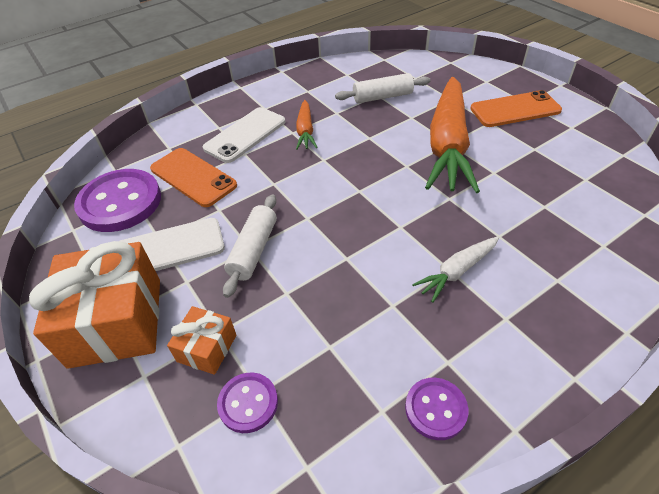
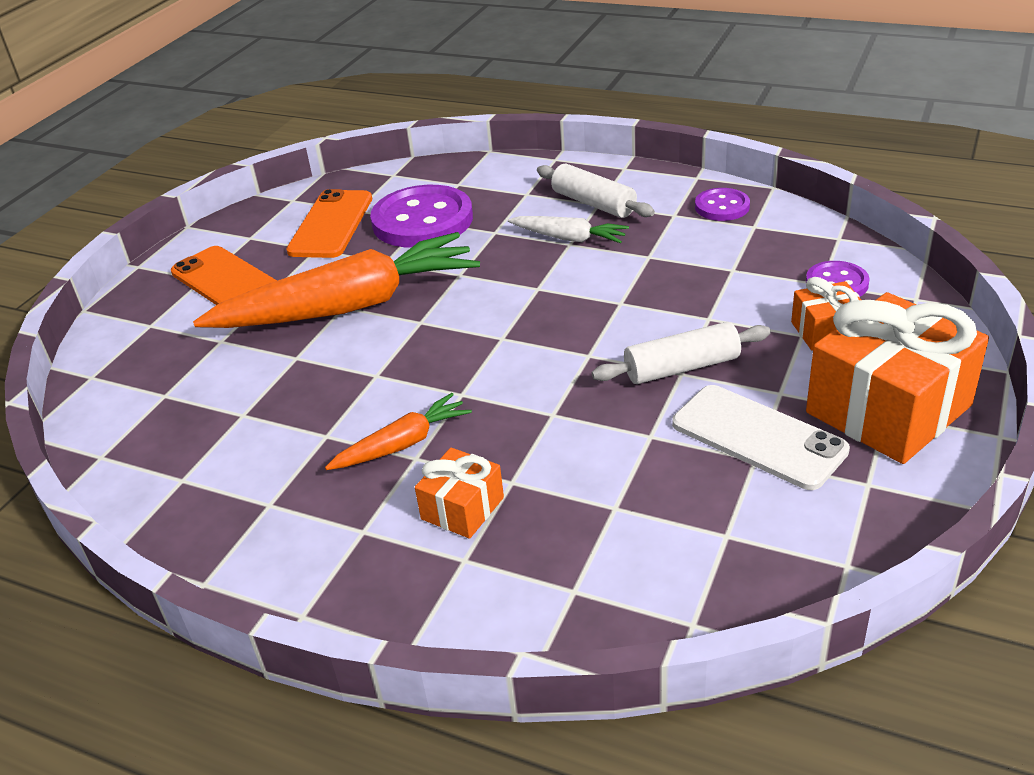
camera: 120 degrees left, 10 degrees down
purple button [74,169,161,232] -> purple button moved to [370,185,473,248]
orange phone [150,148,237,207] -> orange phone moved to [286,189,372,258]
white phone [203,107,285,163] -> orange gift [415,448,504,539]
white rolling pin [335,73,430,103] -> white rolling pin moved to [537,164,655,218]

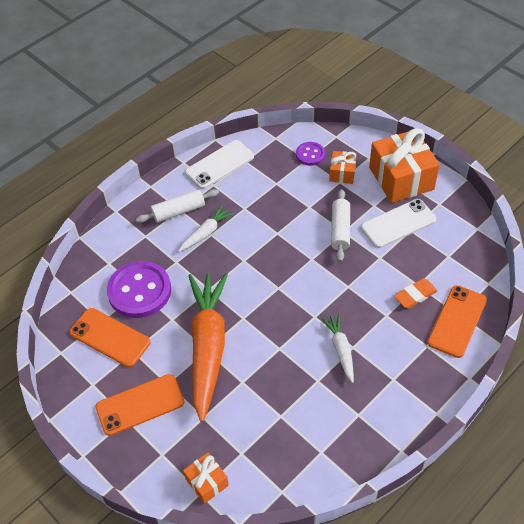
camera: 70 degrees left, 15 degrees up
orange carrot [325,393,472,470] -> white carrot [321,314,354,383]
orange gift [415,448,504,539] -> orange gift moved to [183,452,229,504]
purple button [695,188,750,221] -> white phone [185,140,254,189]
none -> orange eraser [394,278,437,309]
none -> orange phone [428,285,487,358]

